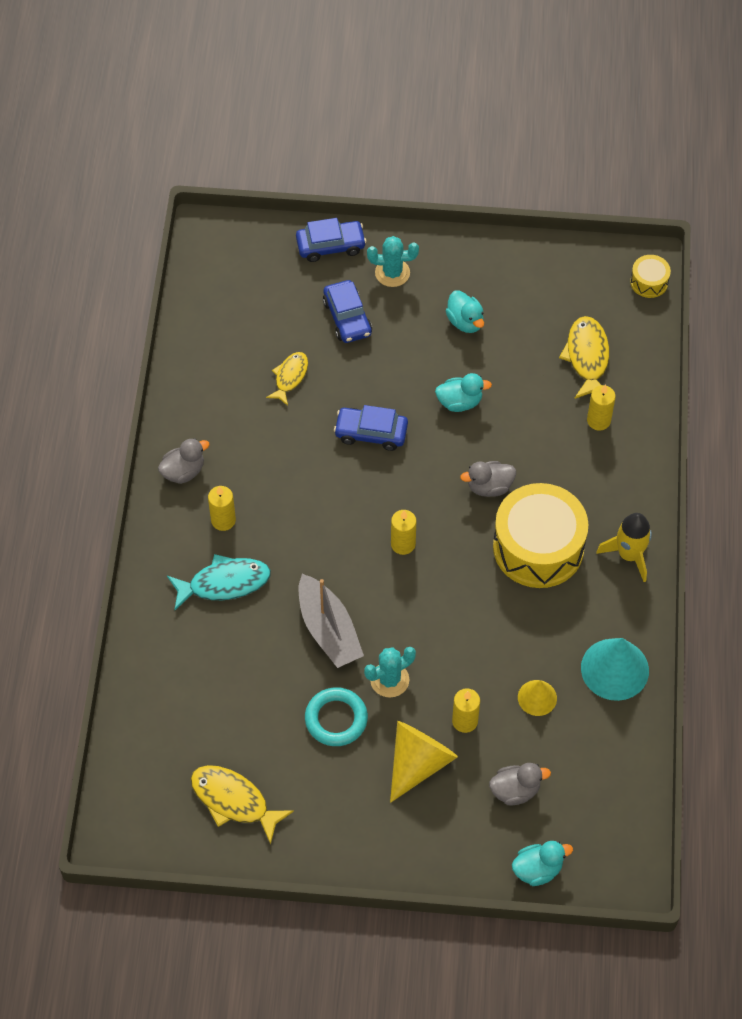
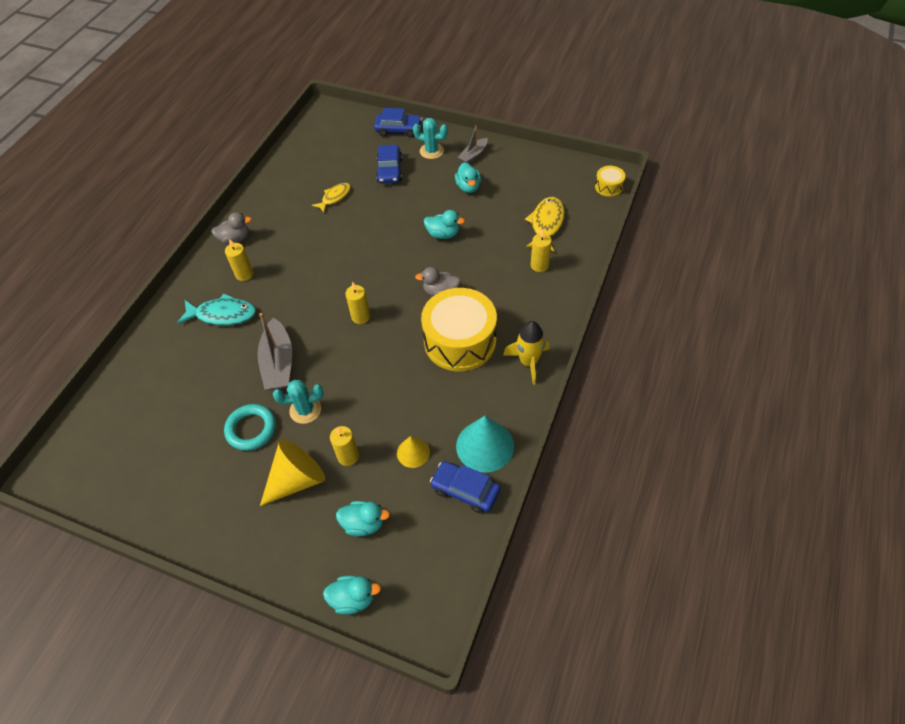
camera: 20 degrees right, 5 degrees down
yellow fish [191,765,294,844] -> none
blue car [334,405,408,451] -> blue car moved to [430,461,501,514]
grey duck [489,763,551,805] -> turquoise duck [336,501,390,536]
none -> grey boat [458,126,488,163]

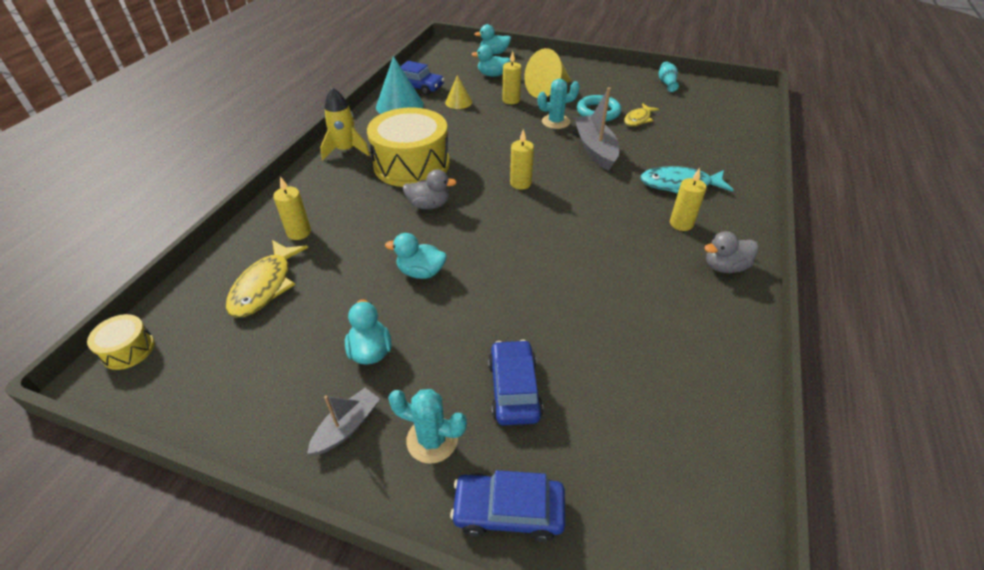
camera: 175 degrees right, 10 degrees down
yellow fish [312,183,351,213] -> yellow fish moved to [624,103,659,126]
none -> turquoise vase [659,62,679,92]

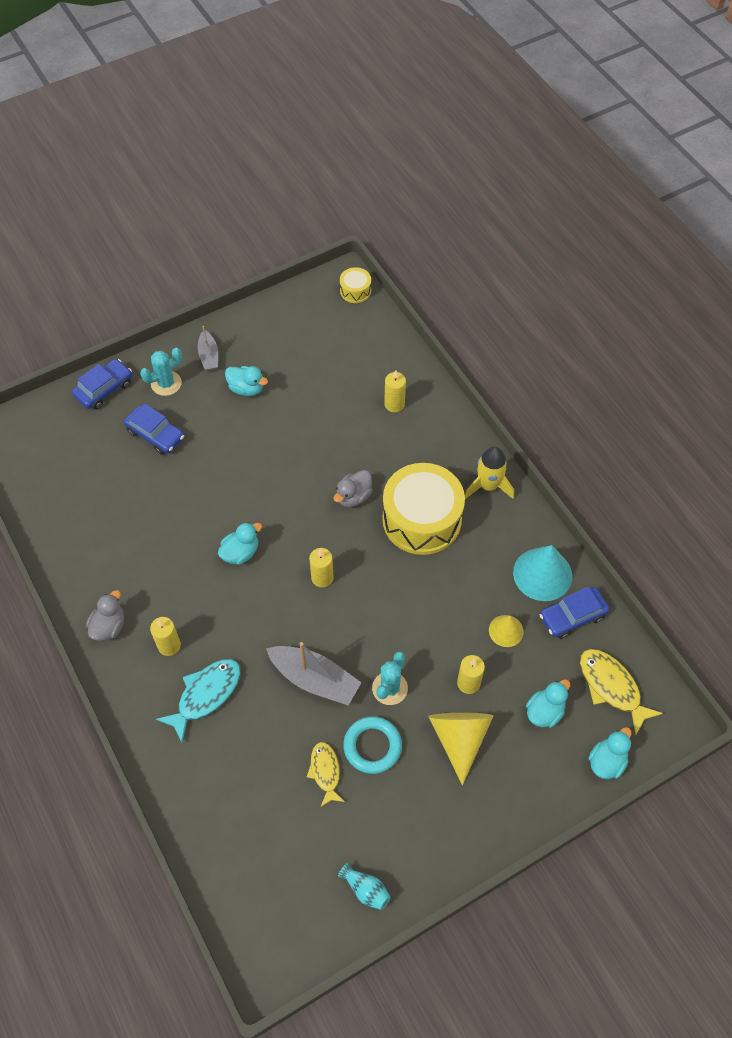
camera: 130 degrees right, 15 degrees up
yellow fish [226,240,308,317] -> yellow fish moved to [580,649,663,734]
turquoise duck [385,233,447,279] -> turquoise duck moved to [218,522,262,565]

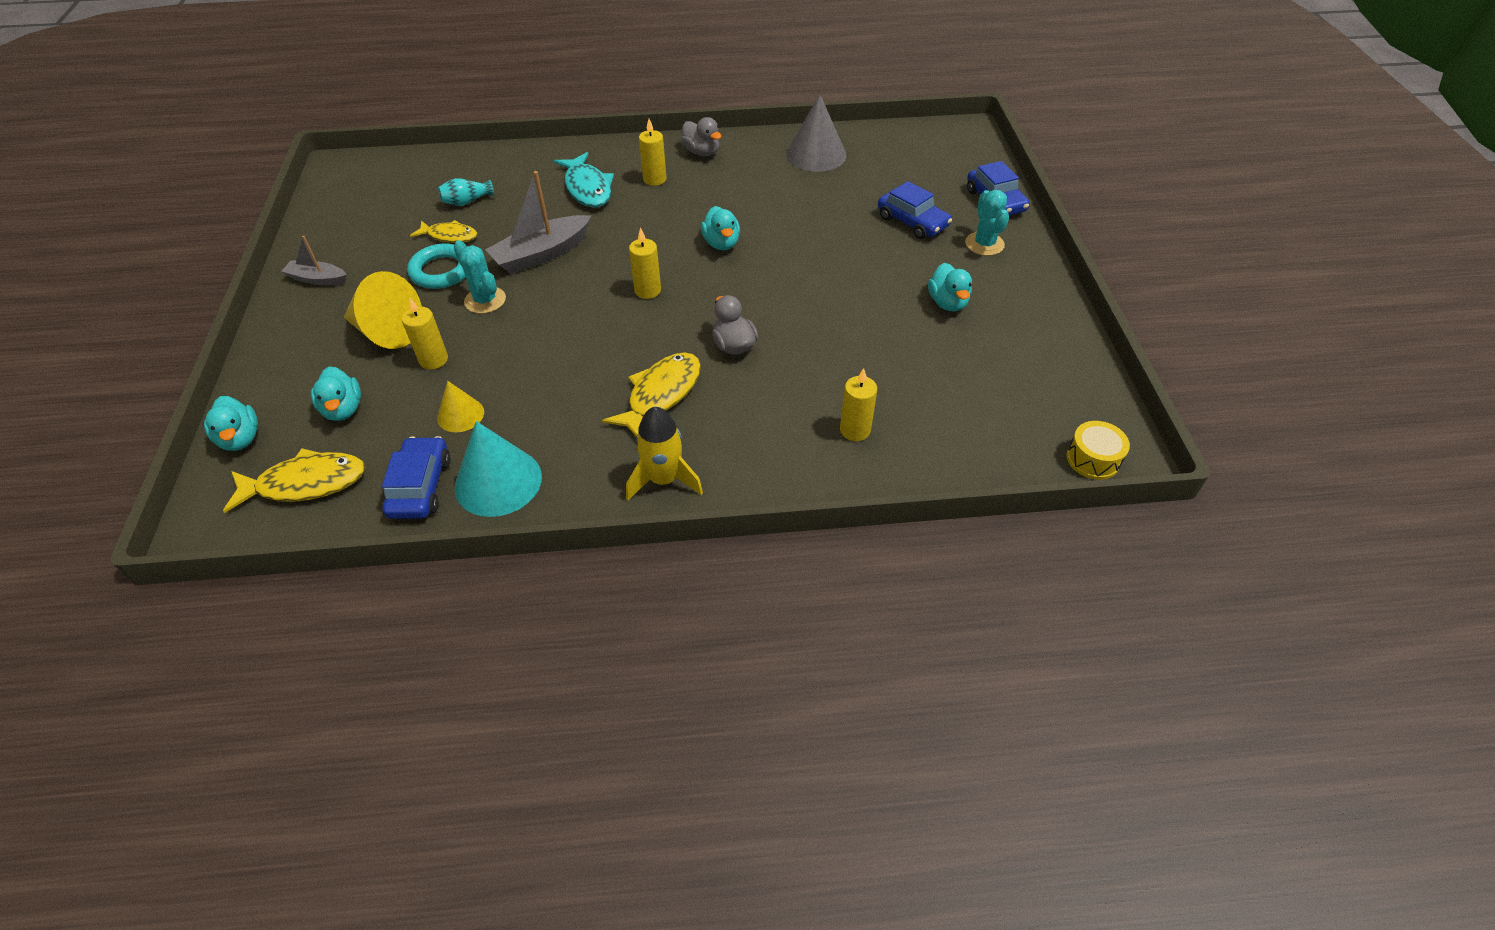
camera: 115 degrees right, 10 degrees down
blue car [124,404,184,455] -> blue car turned 105 degrees counterclockwise [878,181,952,239]
grey boat [198,326,218,371] -> grey boat moved to [281,236,347,285]
turquoise duck [225,366,268,396] -> turquoise duck turned 60 degrees counterclockwise [928,263,972,311]
turquoise vase [338,863,390,910] -> turquoise vase moved to [438,178,494,206]
yellow drum [382,463,465,555] -> yellow fish [602,352,701,437]
none -> grey cone [786,94,846,172]

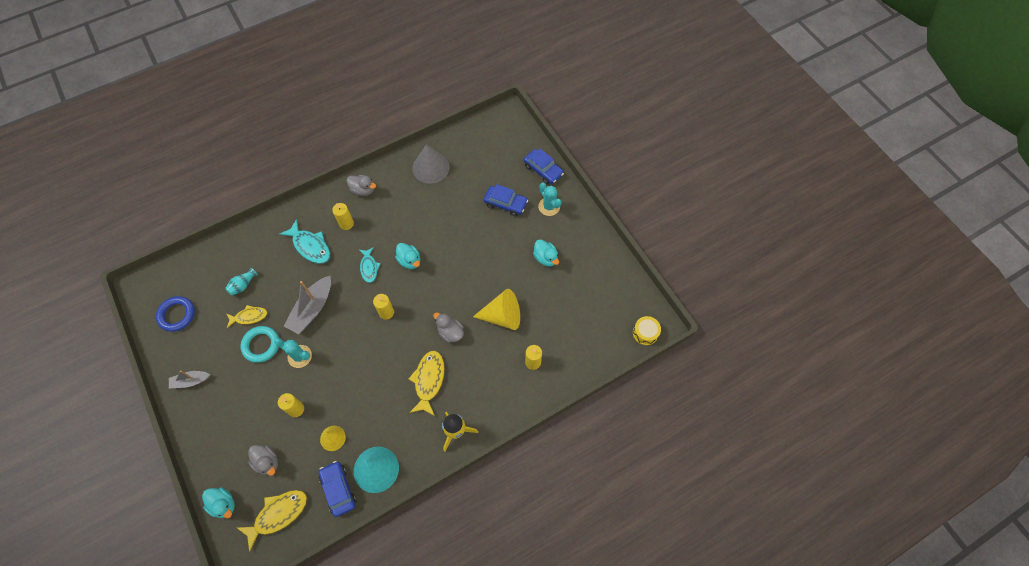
camera: 25 degrees left, 15 degrees up
turquoise duck [311,366,361,421] -> grey duck [248,445,278,476]
yellow cone [344,271,422,349] -> yellow cone moved to [473,289,520,330]
none -> blue ring [156,296,195,332]
none -> turquoise fish [359,247,381,283]

